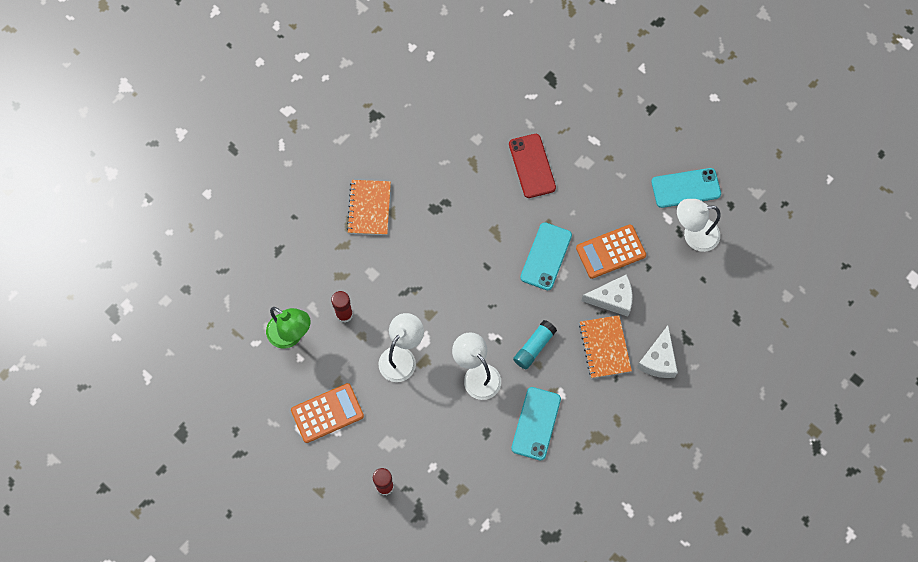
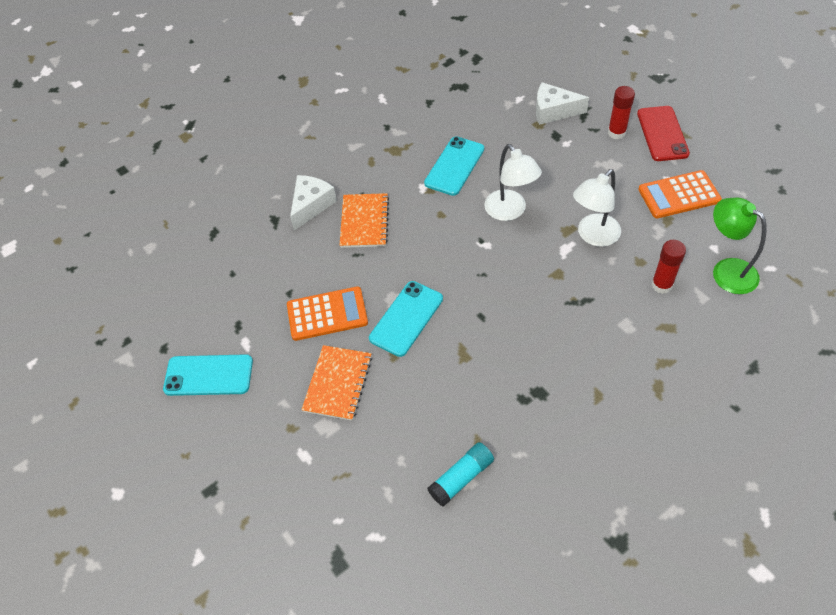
camera: 165 degrees left, 15 degrees down
orange notebook [347,180,391,235] -> orange notebook moved to [301,345,372,421]
red phone [509,134,556,198] -> red phone moved to [637,106,690,161]
turquoise glue stick [513,320,557,369] -> turquoise glue stick moved to [427,442,494,506]
white cheese [581,274,633,317] -> white cheese moved to [536,82,589,125]
white lamp [677,199,721,252] -> none

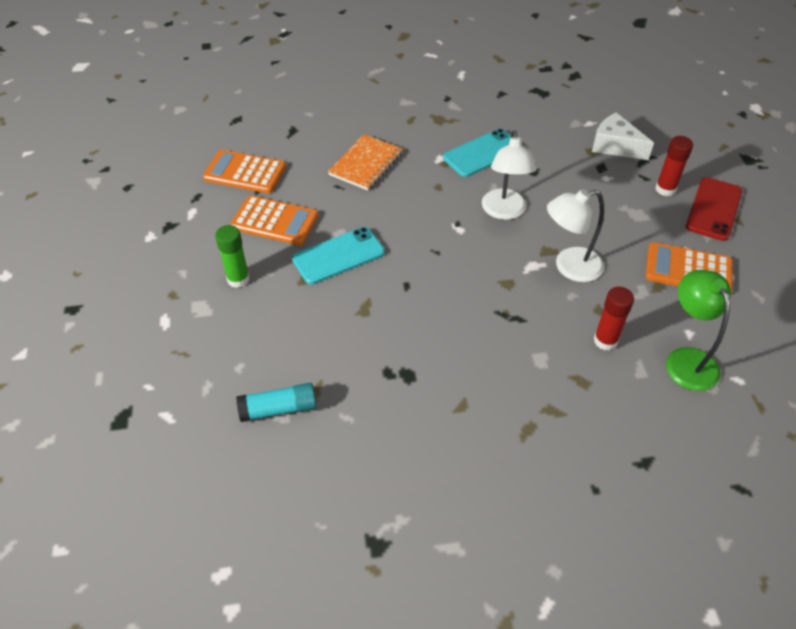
camera: 25 degrees right, 5 degrees down
turquoise phone [163,354,253,396] -> none
white cheese [290,175,337,231] -> none
orange notebook [301,345,372,421] -> green glue stick [215,225,250,288]
none -> orange calculator [203,150,286,193]

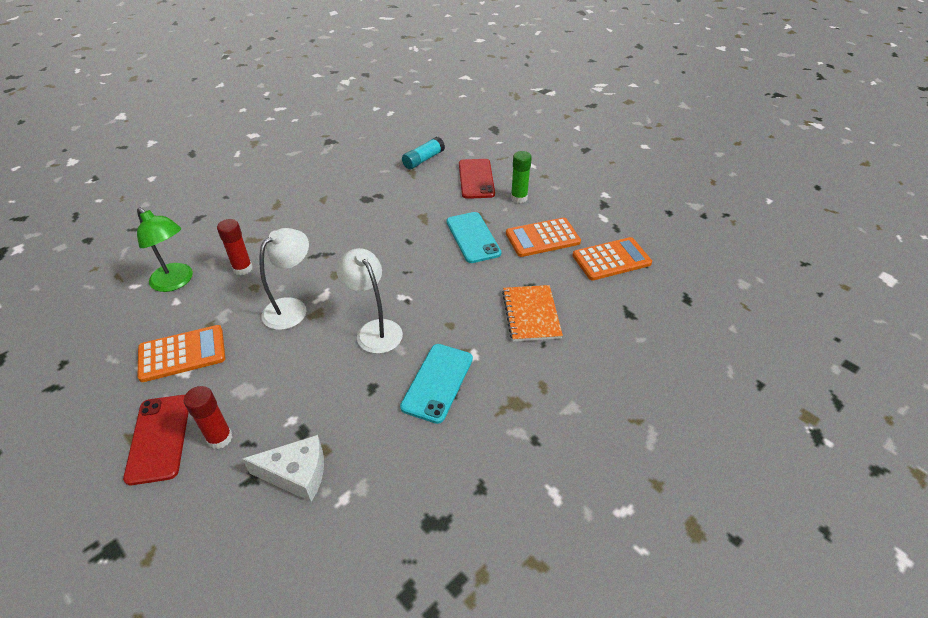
camera: 145 degrees right, 5 degrees down
turquoise phone [292,227,385,284] -> turquoise phone turned 45 degrees counterclockwise [447,212,501,263]
none -> red phone [459,159,495,199]

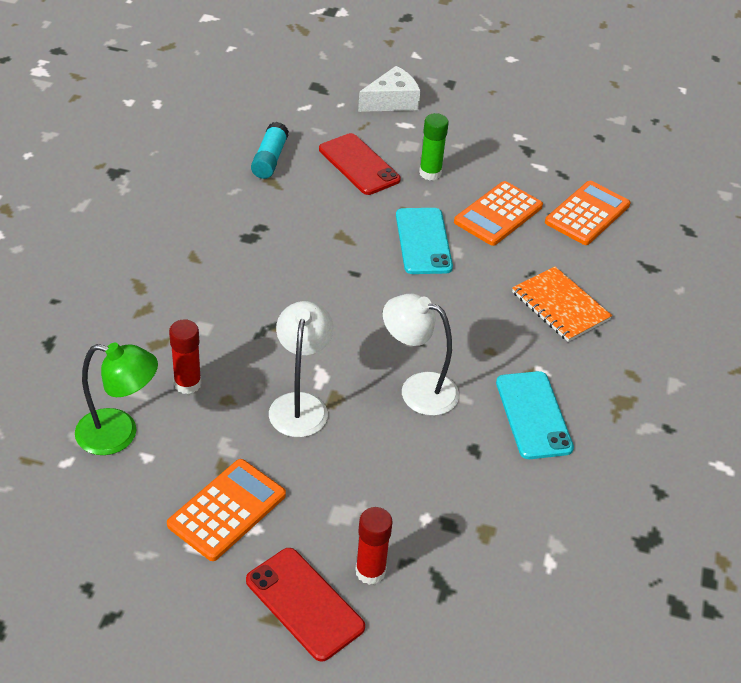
camera: 35 degrees left, 0 degrees up
white cheese [242,435,324,502] -> white cheese moved to [358,66,420,112]
turquoise phone [447,212,501,263] -> turquoise phone turned 45 degrees clockwise [396,208,453,274]

